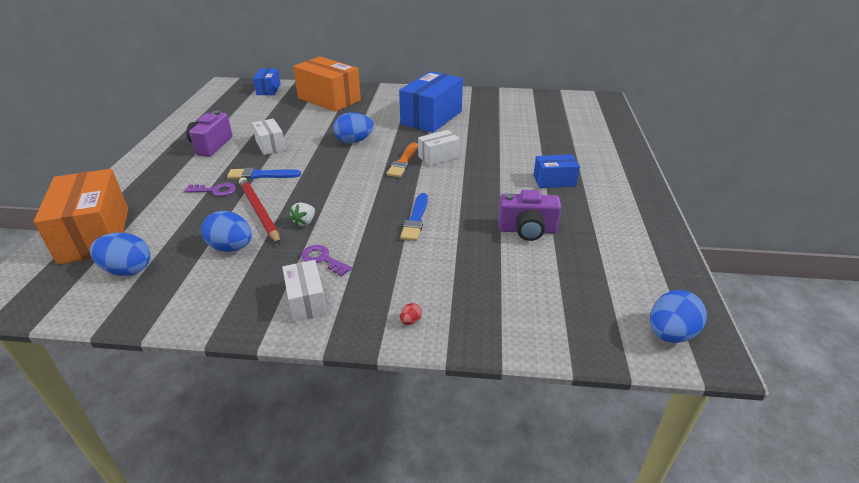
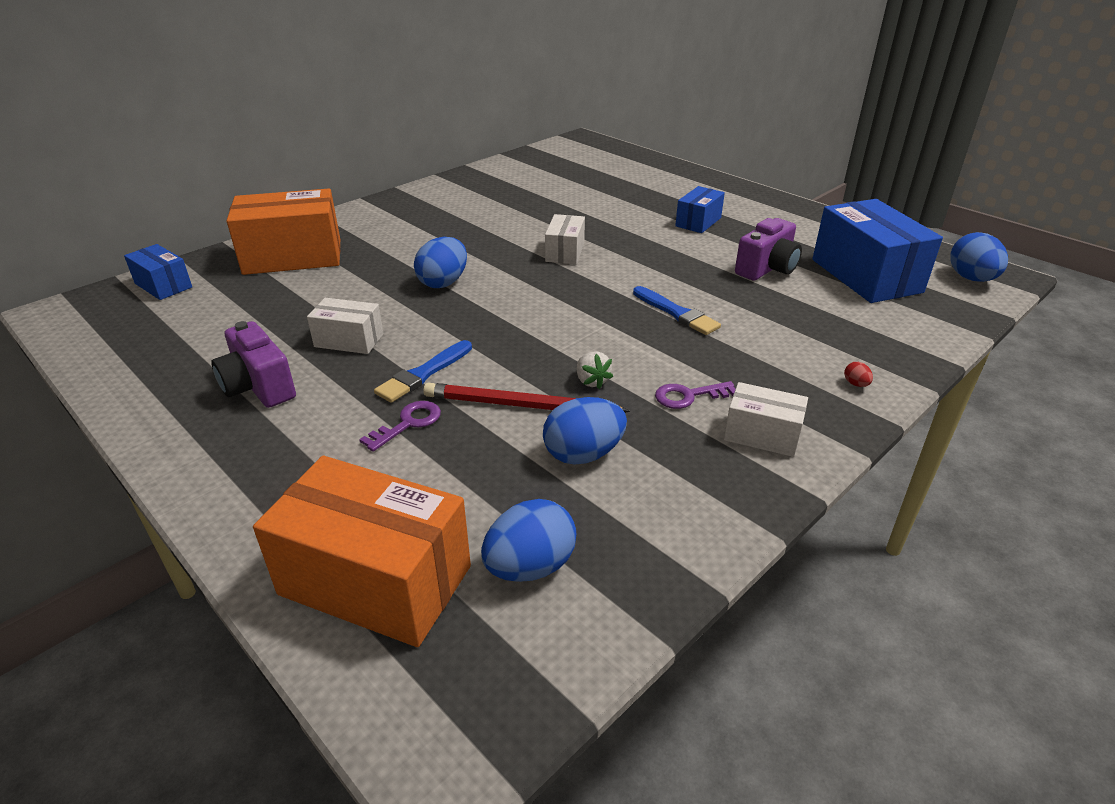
camera: 50 degrees left, 0 degrees up
orange brush [386,142,418,178] -> none
blue box [399,71,463,133] -> blue box moved to [812,199,943,303]

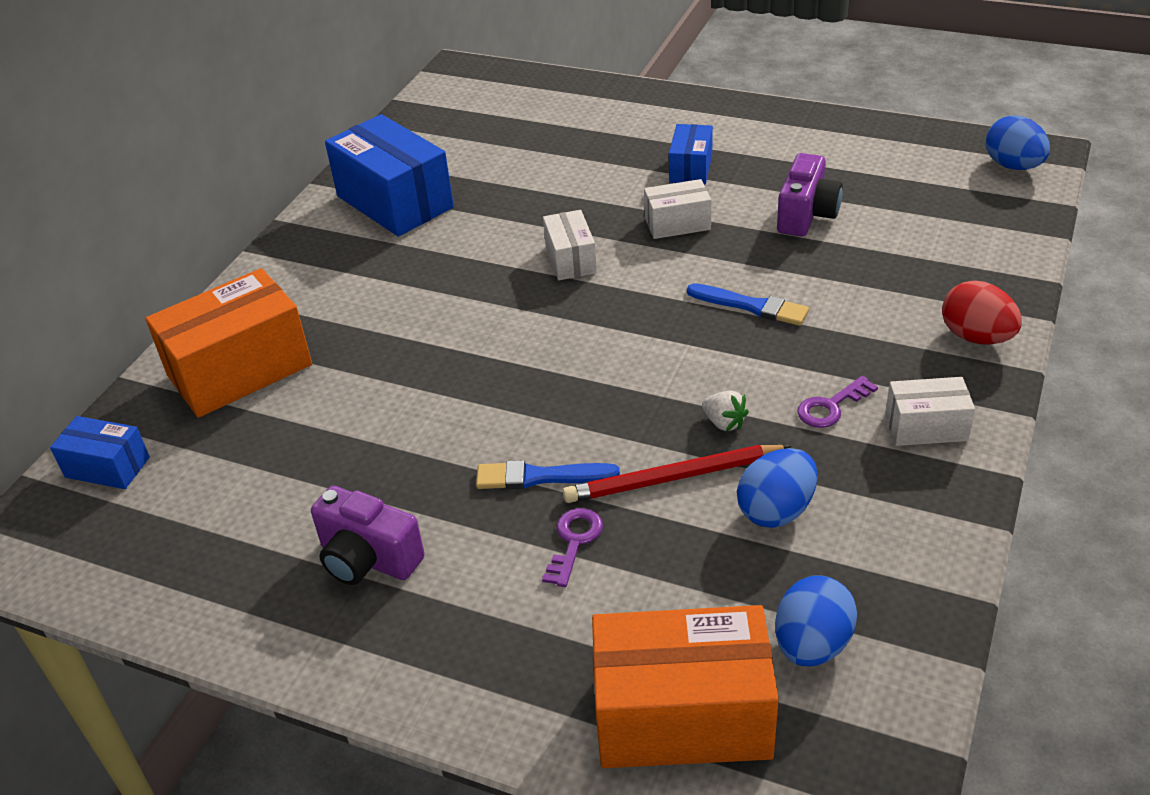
camera: 20 degrees left, 5 degrees up
white box [307,298,383,354] -> white box moved to [644,179,711,239]
blue brush [374,340,472,403] -> blue brush turned 75 degrees clockwise [476,460,620,489]
blue egg [414,237,467,288] -> none
blue box [812,199,943,303] -> blue box moved to [325,114,454,237]
red egg [844,362,873,387] -> red egg [942,281,1022,344], size x2.41

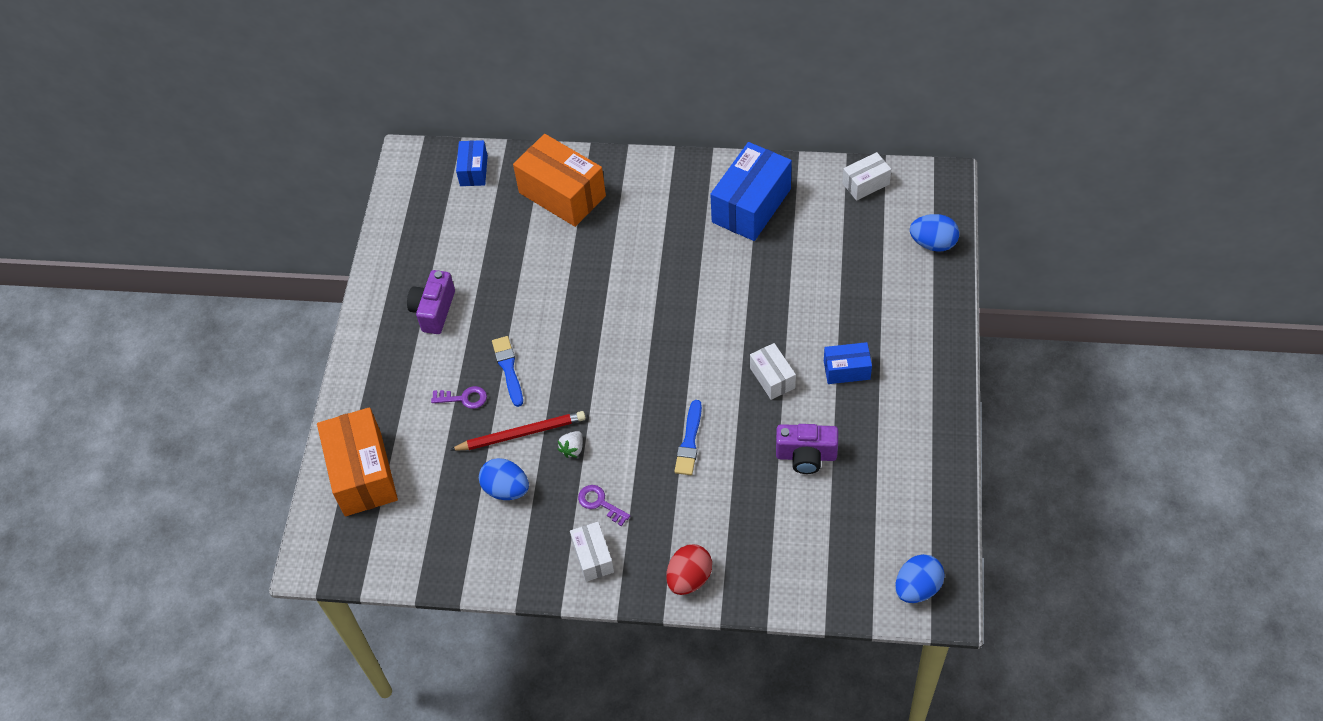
camera: 75 degrees right, 15 degrees up
white box [543,210,597,280] -> white box moved to [842,152,891,201]
red pencil [562,445,792,503] -> red pencil turned 105 degrees clockwise [450,411,586,451]
blue egg [775,575,857,666] -> blue egg moved to [910,214,959,252]

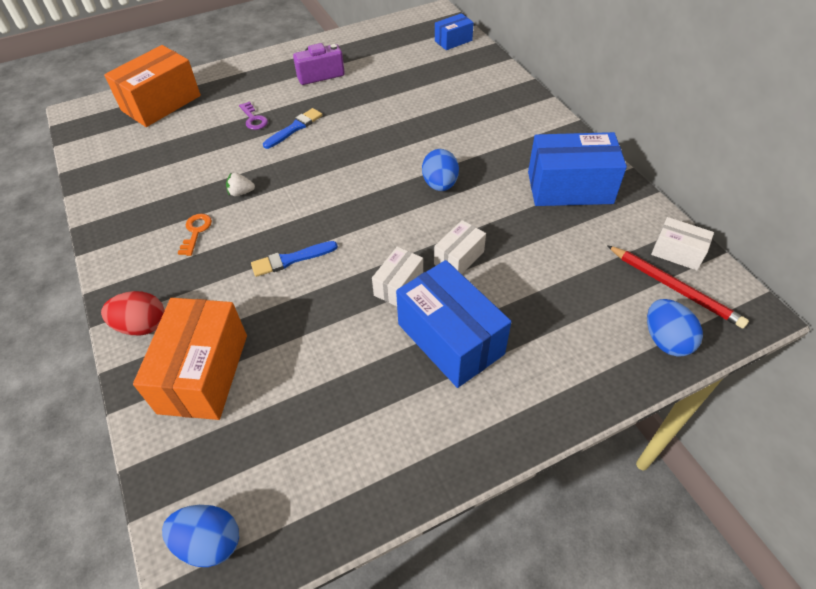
camera: 55 degrees right, 5 degrees down
red pencil [450,411,586,451] -> red pencil moved to [607,245,749,328]
blue egg [479,458,529,500] -> blue egg moved to [422,149,459,191]
orange box [513,134,606,227] -> orange box moved to [133,298,247,420]
white box [570,522,614,582] -> white box moved to [434,220,486,274]
purple key [578,485,630,526] -> orange key [178,214,212,256]
purple camera [776,424,838,474] -> none
blue box [824,342,872,384] -> blue box [396,260,511,388], size x1.89

